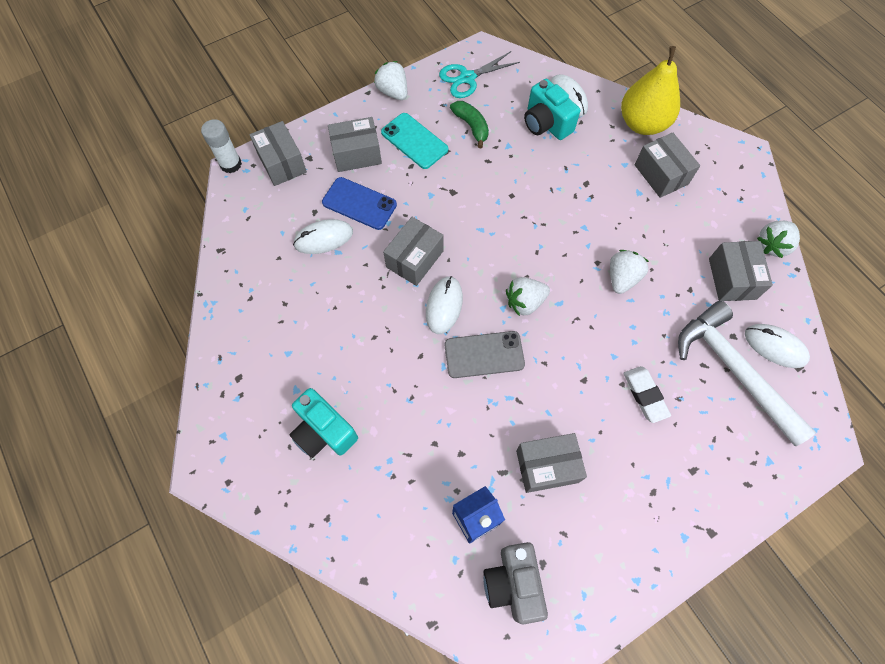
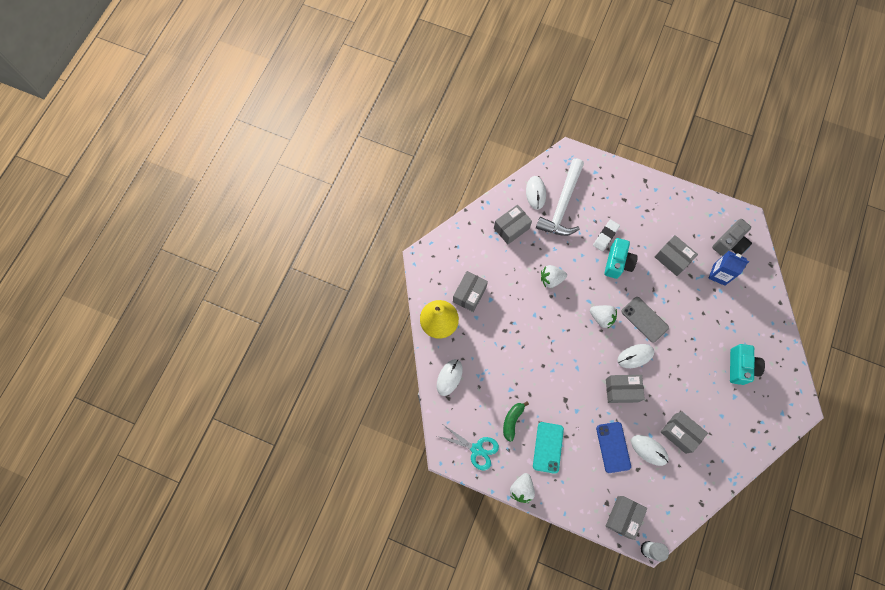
camera: 125 degrees left, 5 degrees up
grey box [328,117,382,172] -> grey box moved to [661,412,708,454]
turquoise camera [524,79,580,140] -> turquoise camera moved to [604,238,638,279]
white strawberry [757,221,800,258] -> none

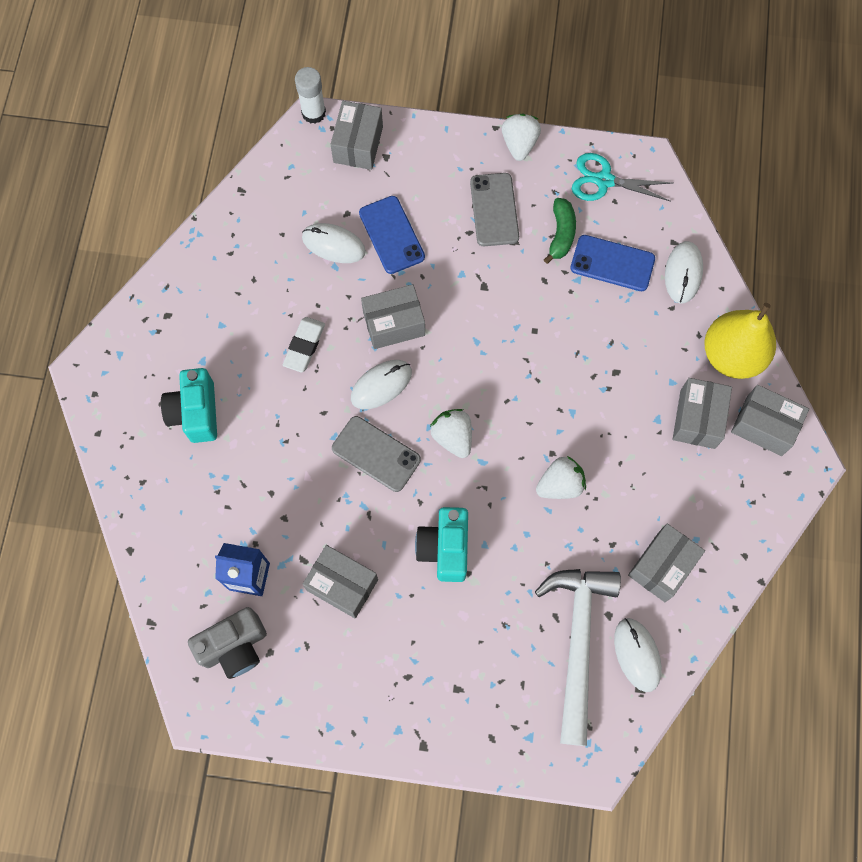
camera: 165 degrees right, 0 degrees up
turquoise phone [533,422,564,474] -> grey phone [470,173,519,246]
white strawberry [590,305,617,329] -> white strawberry turned 45 degrees clockwise [430,409,472,458]
white eraser [593,219,620,252] -> white eraser moved to [283,317,325,372]
grey box [661,412,708,454] -> grey box moved to [731,385,809,456]
grey camera [712,219,752,256] -> grey camera turned 150 degrees counterclockwise [188,607,267,679]
none -> blue phone [570,235,655,291]

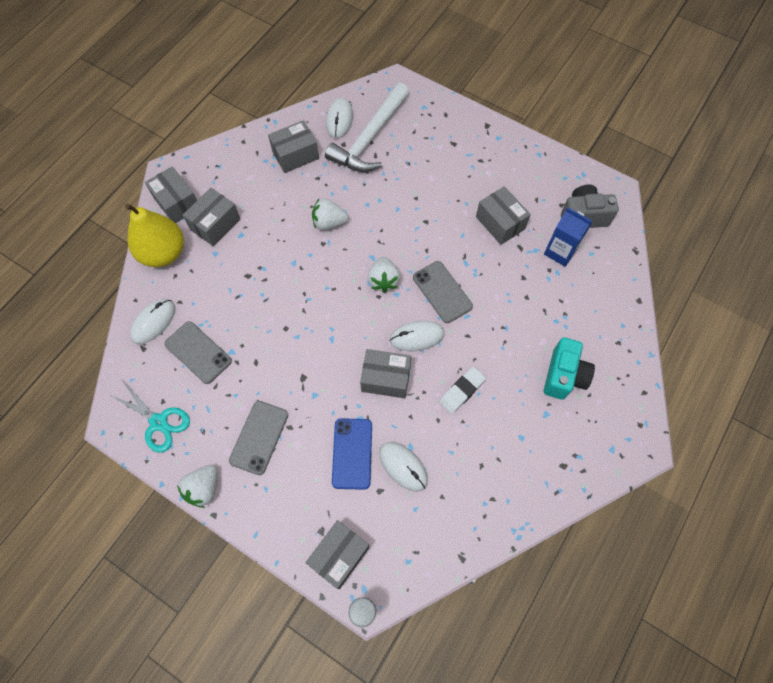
camera: 155 degrees left, 5 degrees down
turquoise camera [415,507,468,582] -> none
green banana [544,198,576,264] -> none
blue phone [570,235,655,291] -> grey phone [164,321,232,384]

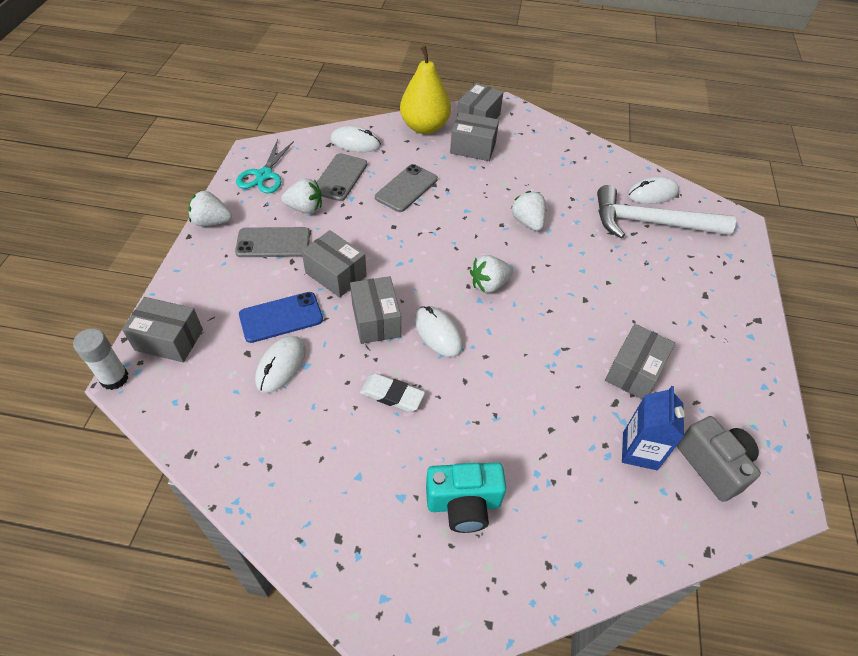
camera: 65 degrees right, 15 degrees down
grey box [268,120,319,173] -> grey box moved to [302,230,367,298]
grey phone [413,261,473,323] -> grey phone moved to [375,164,438,212]
none -> white strawberry [281,178,322,214]

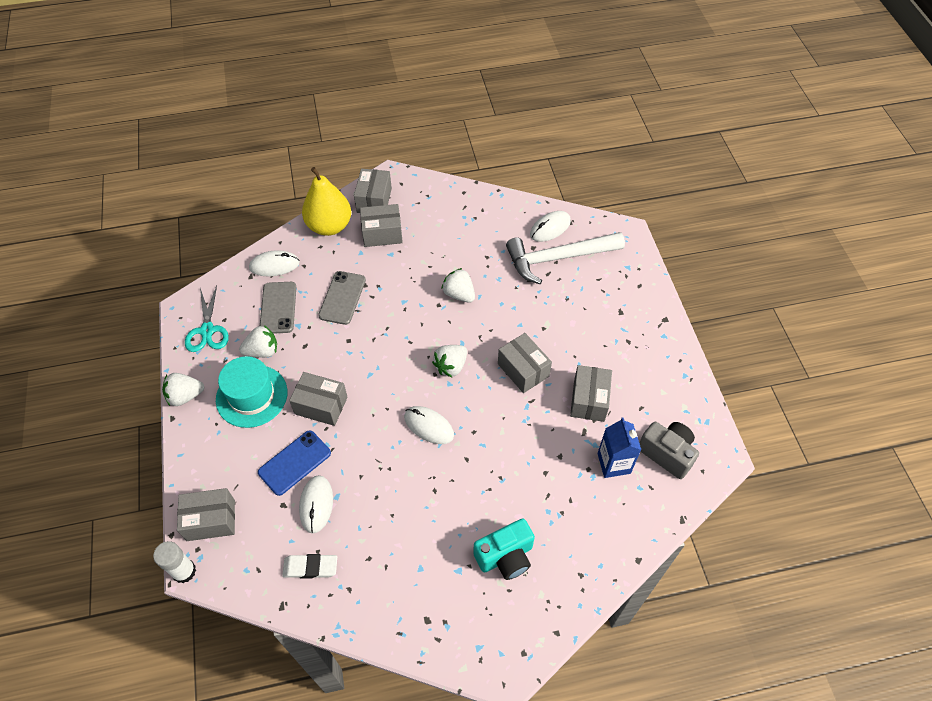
camera: 20 degrees left, 5 degrees up
grey phone [235,227,310,257] -> turquoise hat [216,356,288,428]
grey box [350,276,401,344] -> grey box moved to [498,333,552,393]
white eraser [360,373,425,412] -> white eraser moved to [282,554,337,578]

